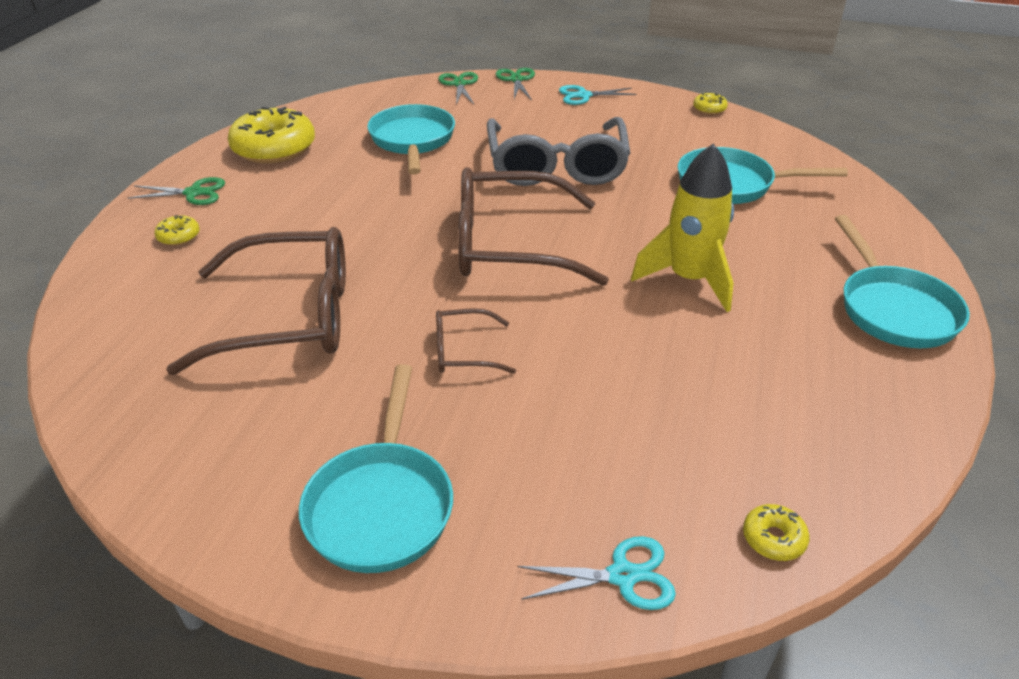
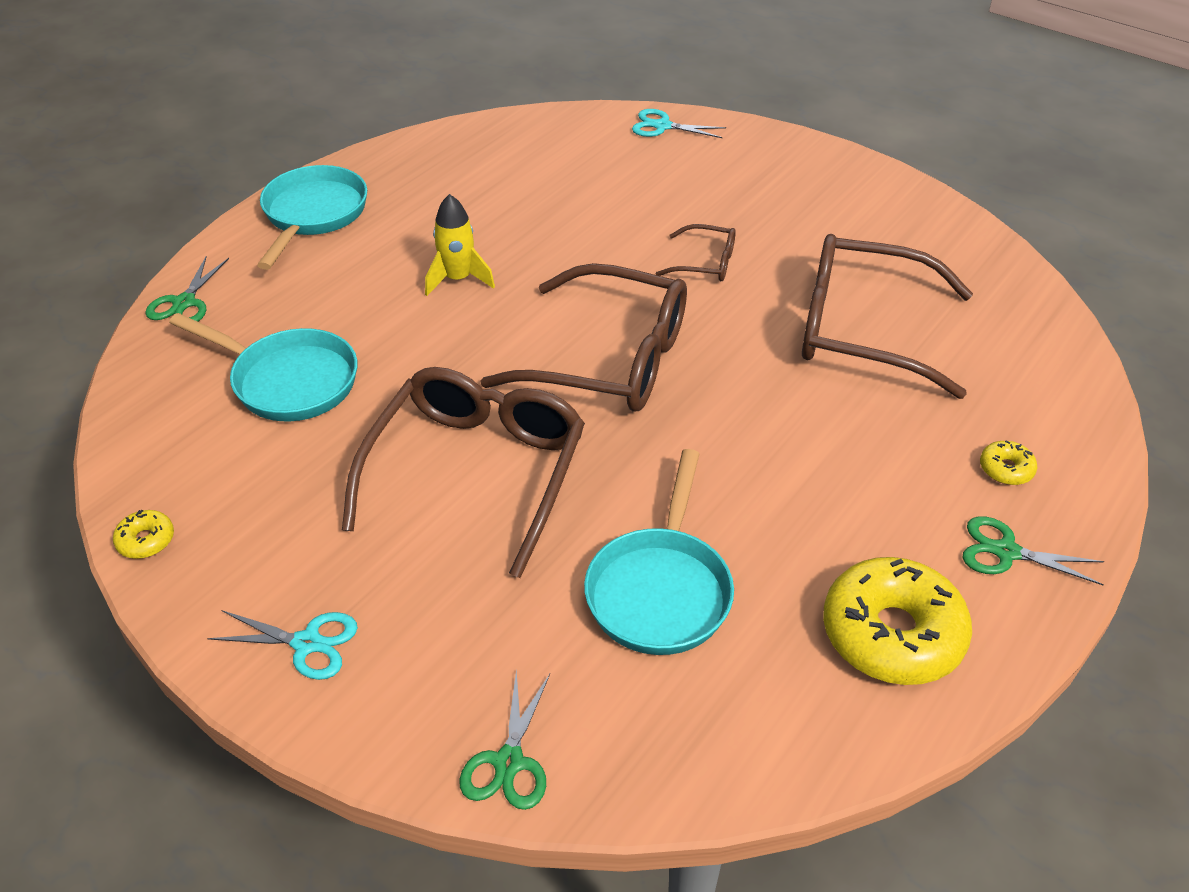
camera: 160 degrees left, 5 degrees up
turquoise pan [299,364,453,573] -> none
grey glasses [487,117,630,186] -> brown glasses [342,367,585,578]
green scissors [495,68,535,100] -> green scissors moved to [145,256,229,322]
yellow rocket [631,144,734,312] -> yellow rocket [425,194,495,296], size x0.66
yellow donut [743,504,809,561] -> none

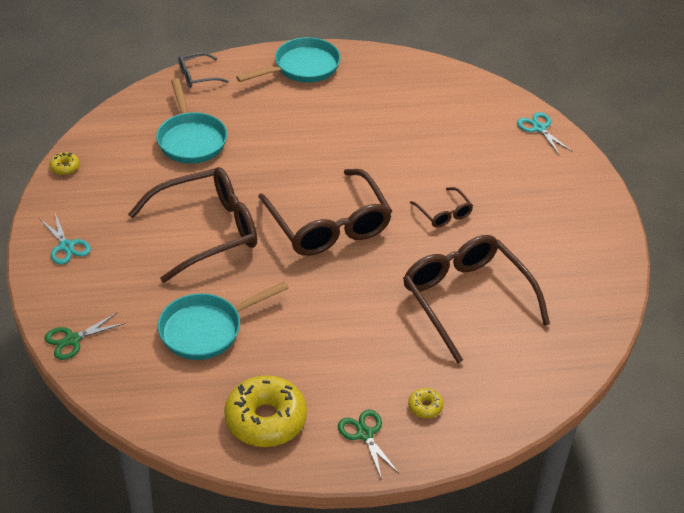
camera: 45 degrees right, 0 degrees up
green scissors [145,256,229,322] -> grey glasses [178,52,229,88]
yellow rocket [425,194,495,296] -> none

